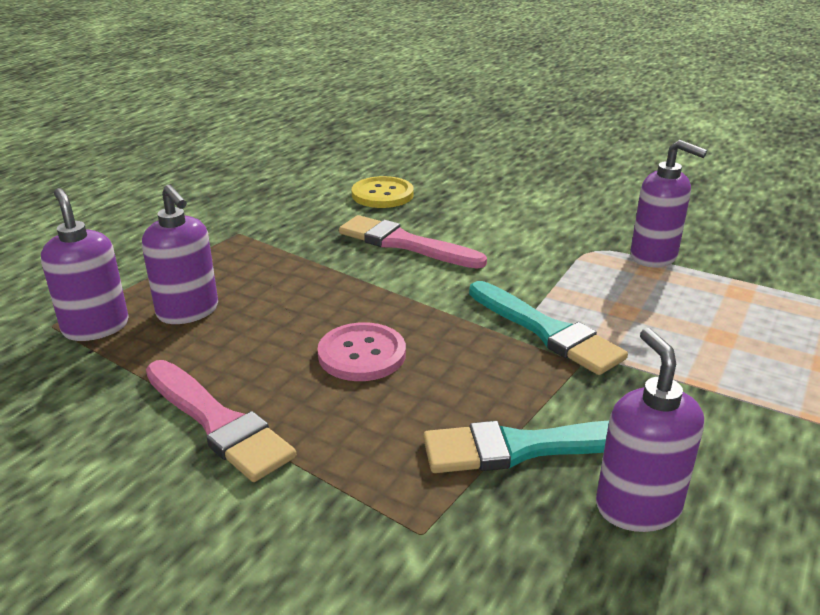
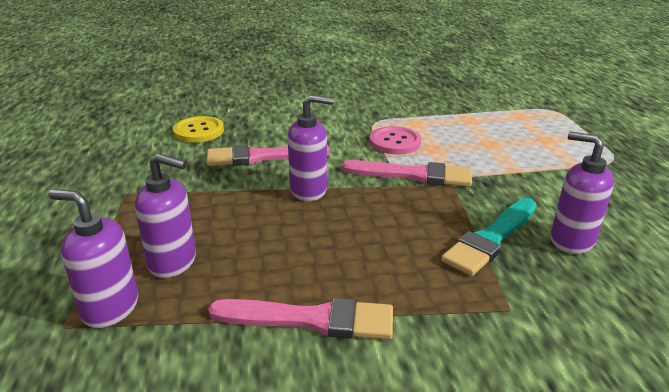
camera: 40 degrees left, 0 degrees up
pink button [317,322,406,381] -> pink button moved to [370,126,421,154]
turquoise brush [469,281,628,375] -> pink brush [342,160,472,187]
purple soap dispenser [630,140,707,268] -> purple soap dispenser moved to [288,95,334,201]

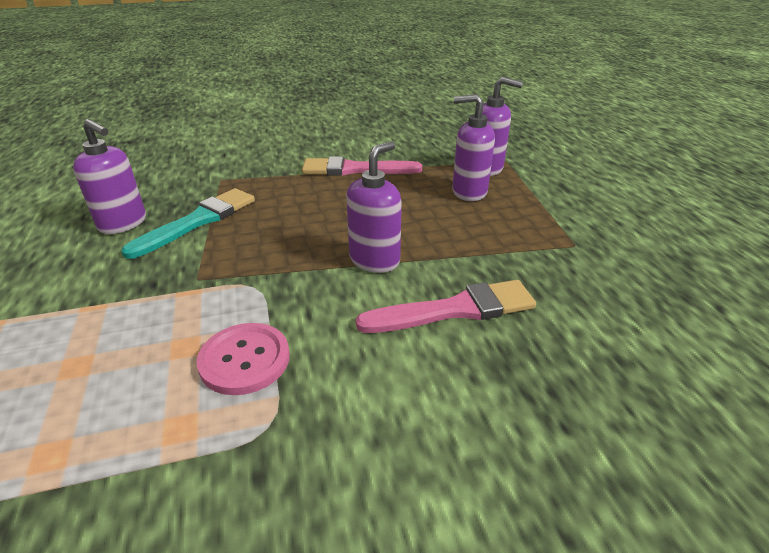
camera: 175 degrees right, 5 degrees up
yellow button [173,116,224,143] -> none
purple soap dispenser [288,95,334,201] -> purple soap dispenser turned 135 degrees clockwise [346,141,402,273]
pink brush [342,160,472,187] -> none

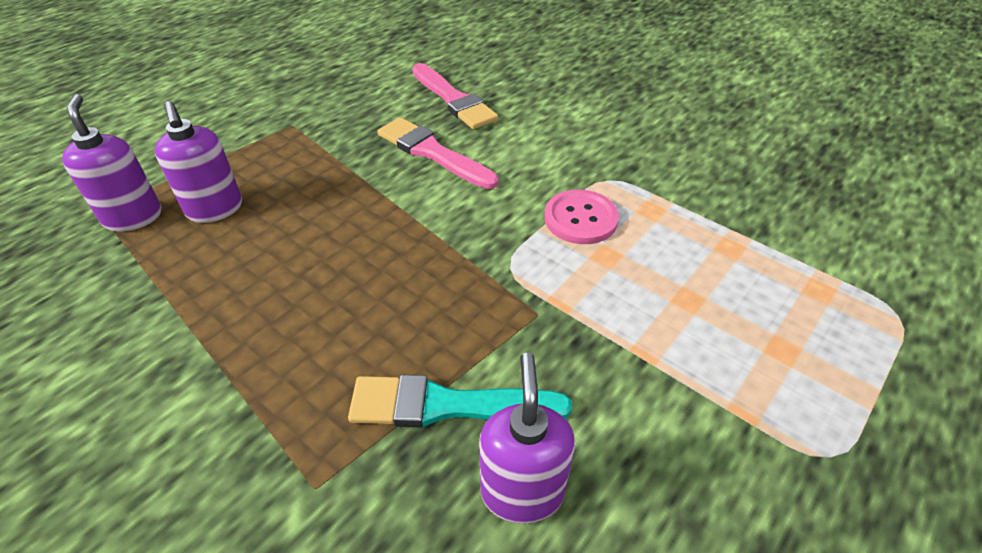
camera: 125 degrees left, 10 degrees up
pink brush [302,157,422,176] -> pink brush moved to [412,63,498,129]
purple soap dispenser [346,141,402,273] -> none

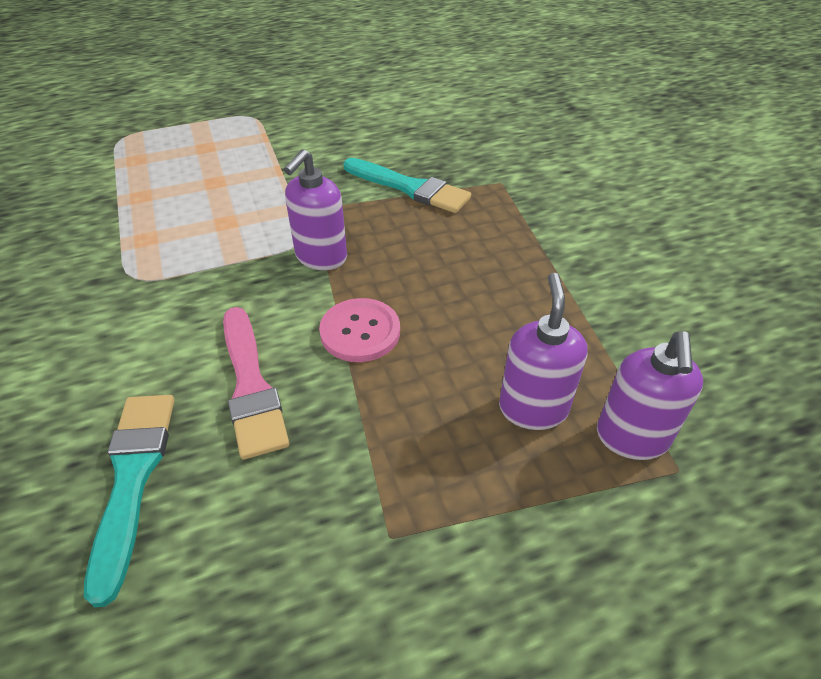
camera: 150 degrees left, 0 degrees up
pink brush [412,63,498,129] -> turquoise brush [84,395,174,607]
purple soap dispenser [479,352,575,524] -> purple soap dispenser moved to [284,149,347,270]
pink button [544,189,619,244] -> pink button moved to [319,298,400,362]

